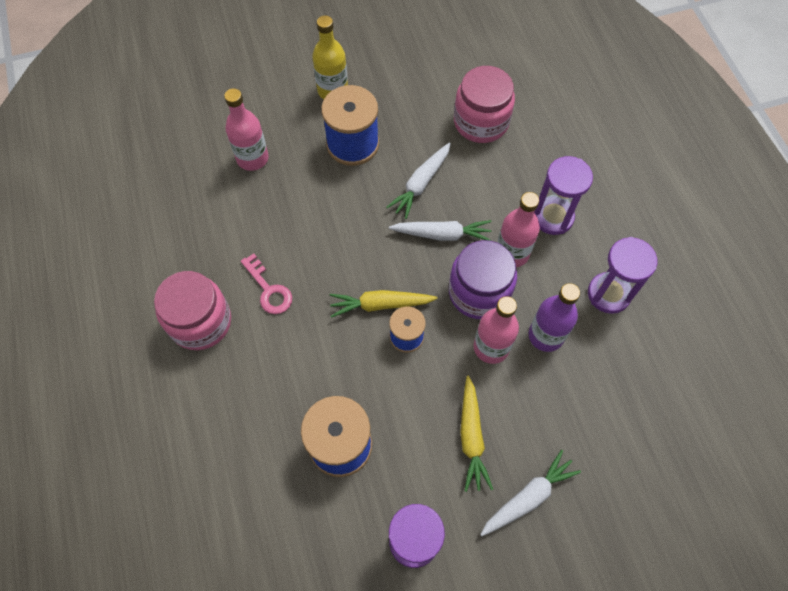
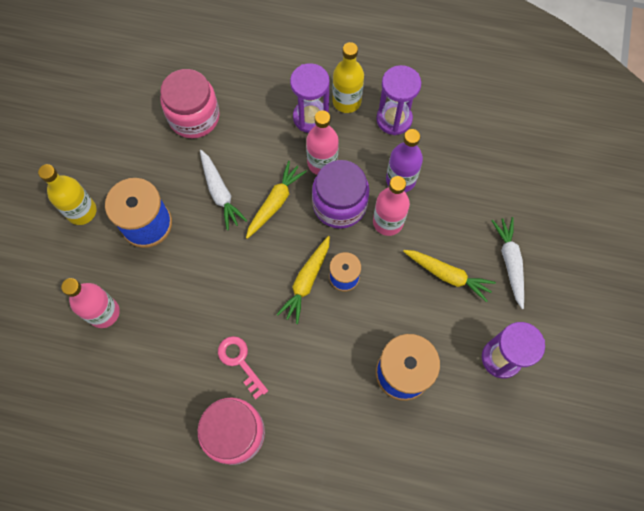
camera: 60 degrees left, 5 degrees up
pink key [241,253,292,314] -> pink key turned 120 degrees counterclockwise [218,336,268,399]
white carrot [389,220,492,241] -> yellow carrot [246,161,307,239]
none -> yellow bottle [332,42,364,113]

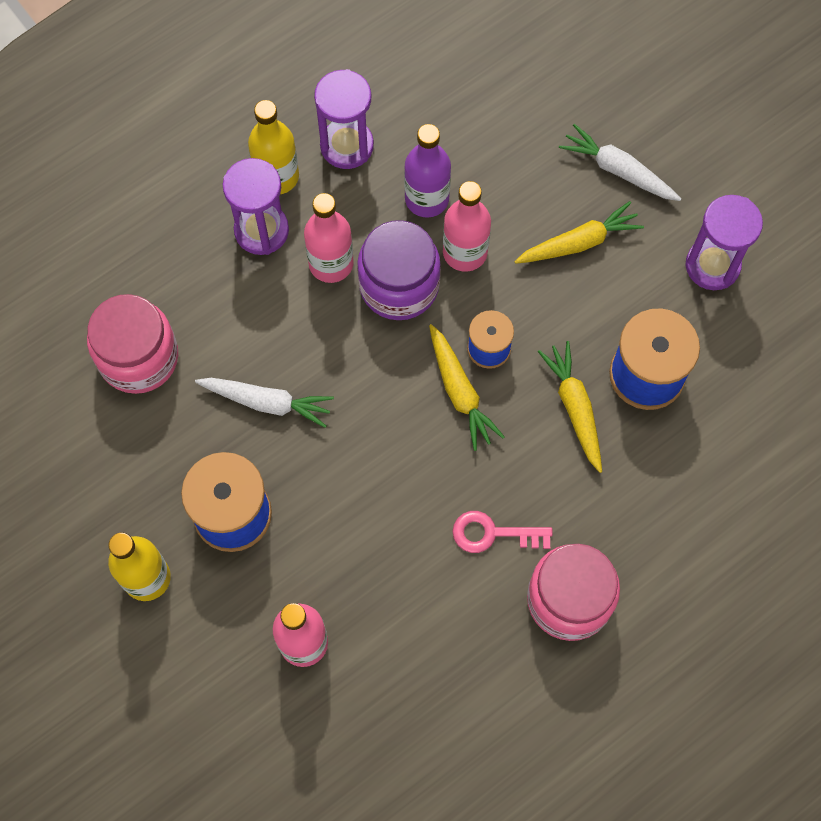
camera: 50 degrees left, 0 degrees up
yellow carrot [246,161,307,239] -> yellow carrot moved to [538,341,602,473]

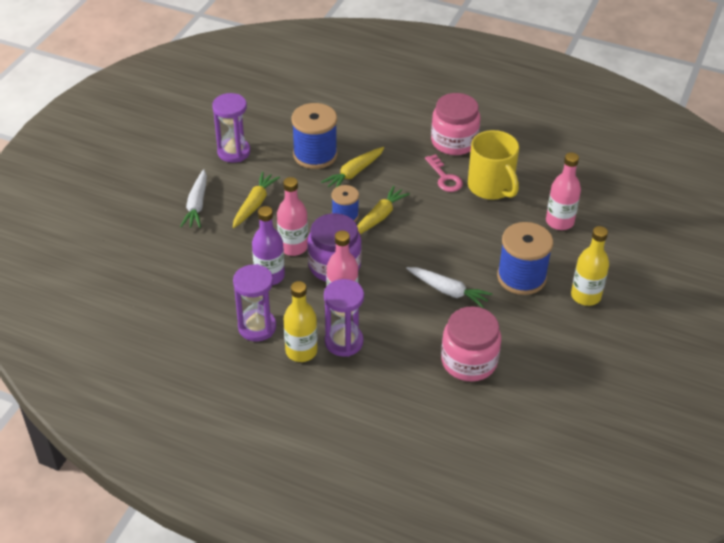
camera: 120 degrees left, 25 degrees down
white carrot [195,378,334,428] -> white carrot turned 135 degrees clockwise [406,267,492,308]
yellow carrot [514,201,644,264] -> yellow carrot turned 75 degrees clockwise [233,172,280,228]
none -> yellow mug [468,130,519,200]

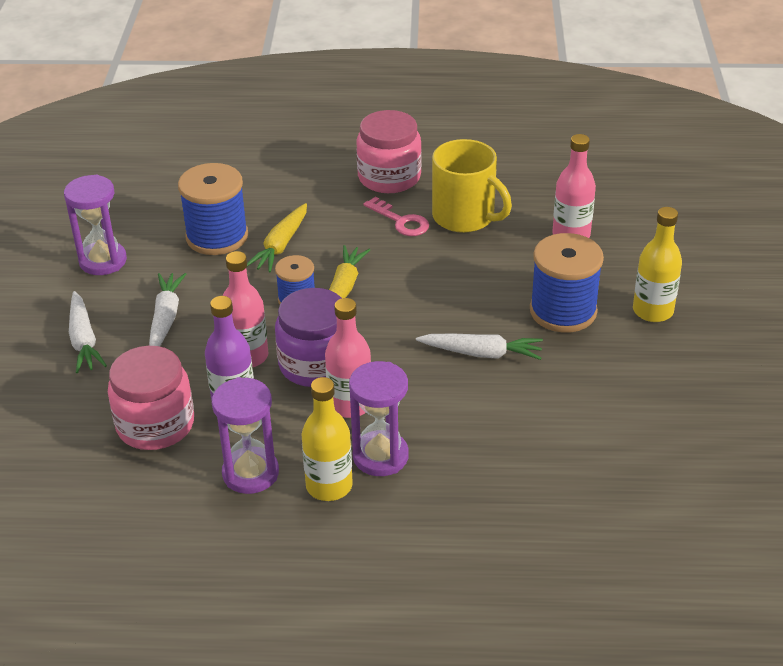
camera: 20 degrees left, 5 degrees down
yellow carrot [233,172,280,228] -> white carrot [149,273,186,346]
pink jar [441,306,501,381] -> pink jar moved to [108,346,194,450]

